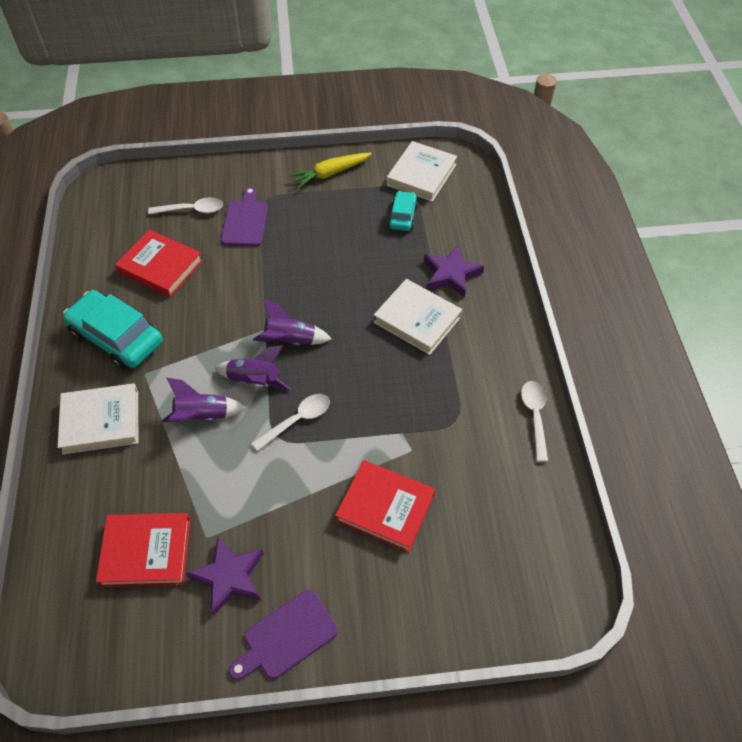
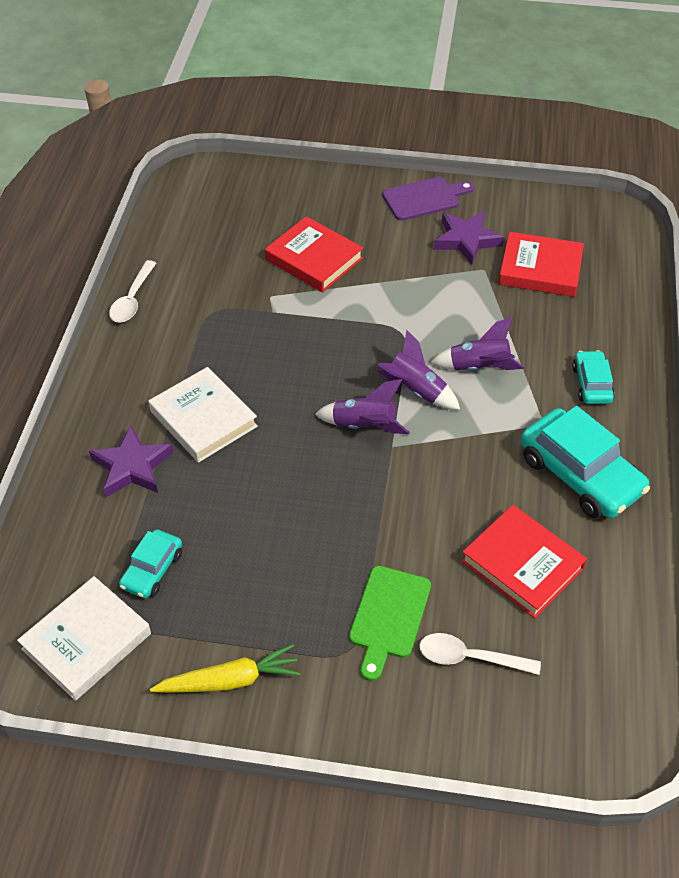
camera: 165 degrees left, 5 degrees down
white book [58,383,138,454] -> turquoise car [572,350,615,404]
purple cutting board [221,186,268,246] -> green cutting board [349,566,431,681]
white spoon [251,394,330,451] -> none

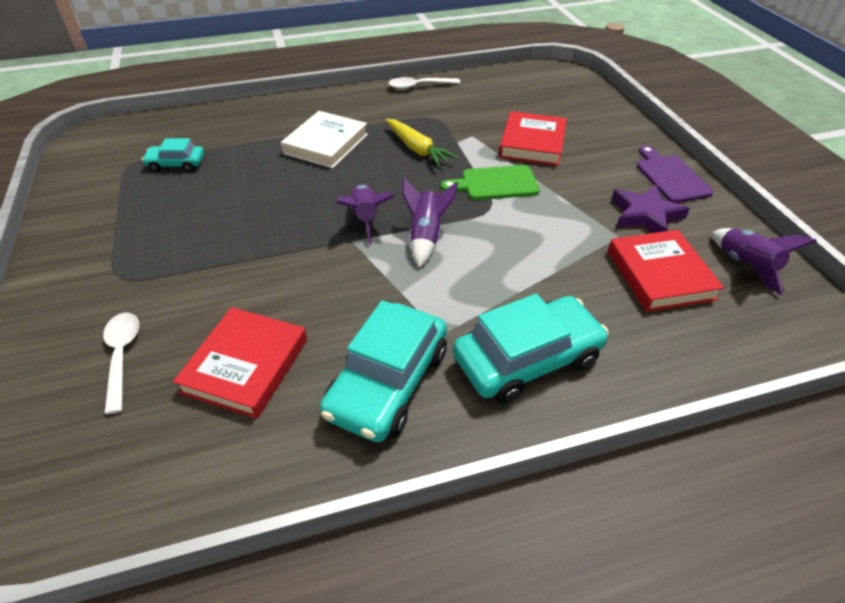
camera: 65 degrees right, 5 degrees down
white book [17,576,151,701] -> none
purple star [89,425,174,497] -> none
yellow carrot [150,644,300,693] -> yellow carrot moved to [386,119,458,167]
green cutting board [349,566,431,681] -> green cutting board moved to [441,165,540,200]
purple cutting board [382,177,474,221] -> purple cutting board turned 150 degrees counterclockwise [637,145,713,203]
purple rocket [430,317,524,371] -> purple rocket moved to [712,228,817,295]
turquoise car [572,350,615,404] -> turquoise car [453,294,609,404], size x1.85

